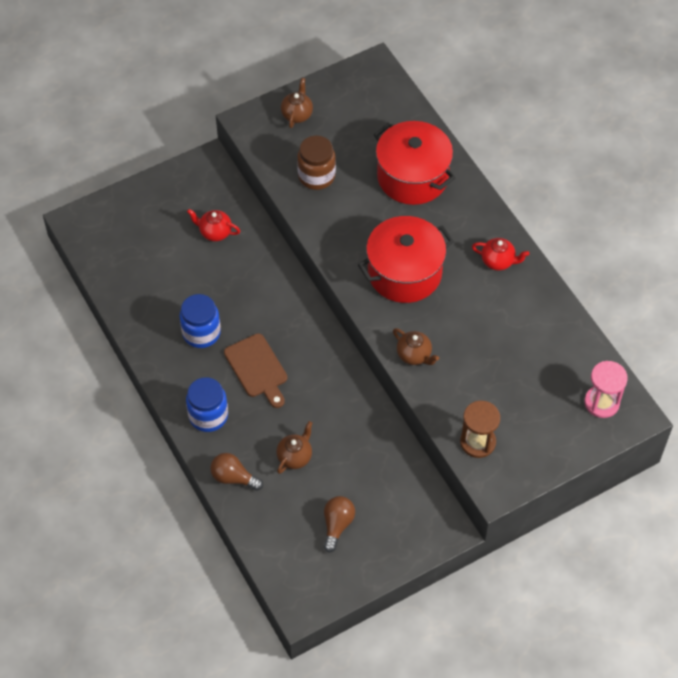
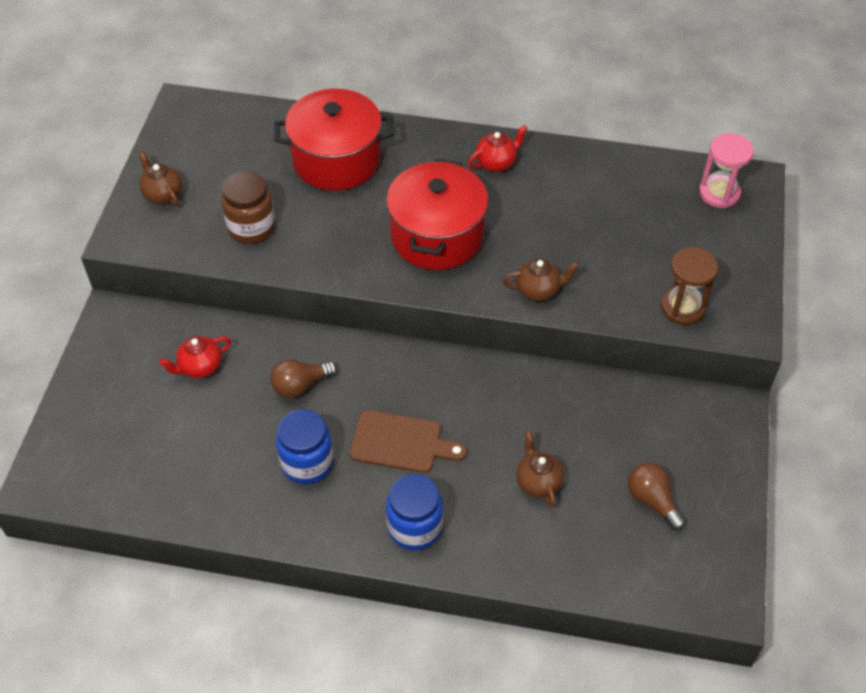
camera: 50 degrees left, 5 degrees down
brown light bulb [210,453,263,491] -> brown light bulb moved to [270,359,337,398]

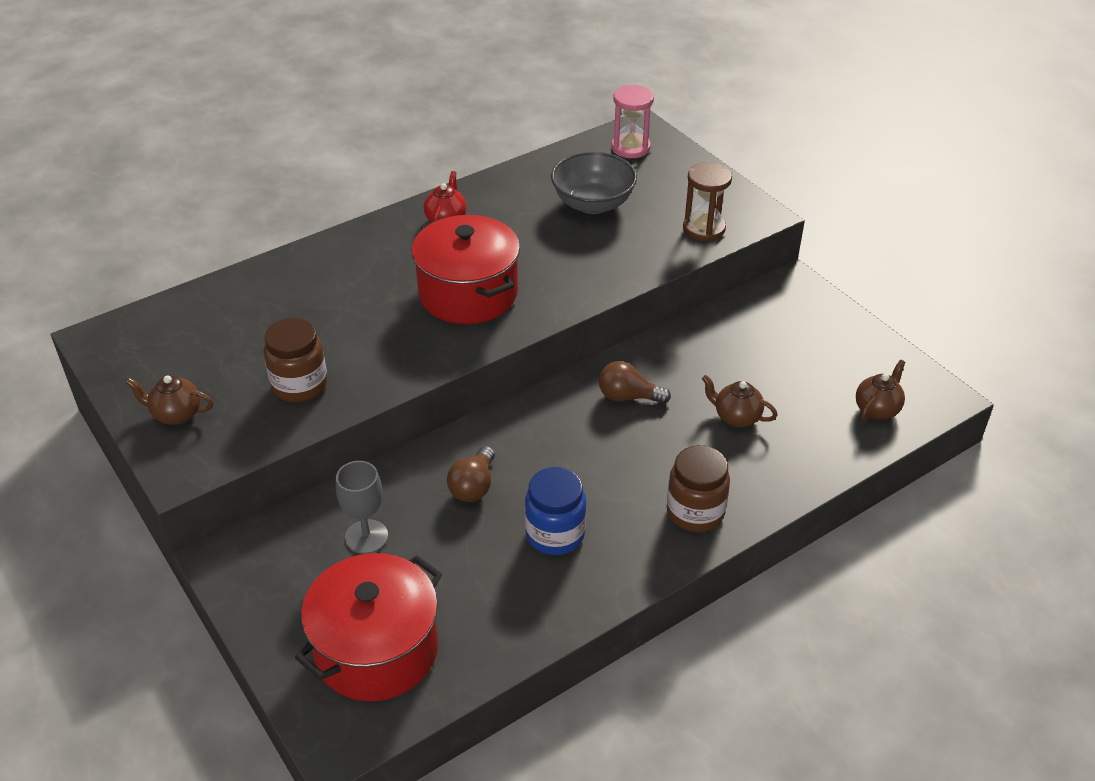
camera: 45 degrees left, 10 degrees down
red teapot [159,336,231,378] -> grey goblet [336,461,388,554]
red pot [274,89,394,190] -> red pot moved to [295,553,442,701]
brown cutting board [349,410,467,473] -> none
blue jar [386,474,443,550] -> brown jar [667,445,730,532]
brown teapot [503,259,579,301] -> brown teapot moved to [856,360,905,421]
brown light bulb [628,462,685,531] -> brown light bulb moved to [599,361,671,404]
none -> grey bowl [551,152,637,214]

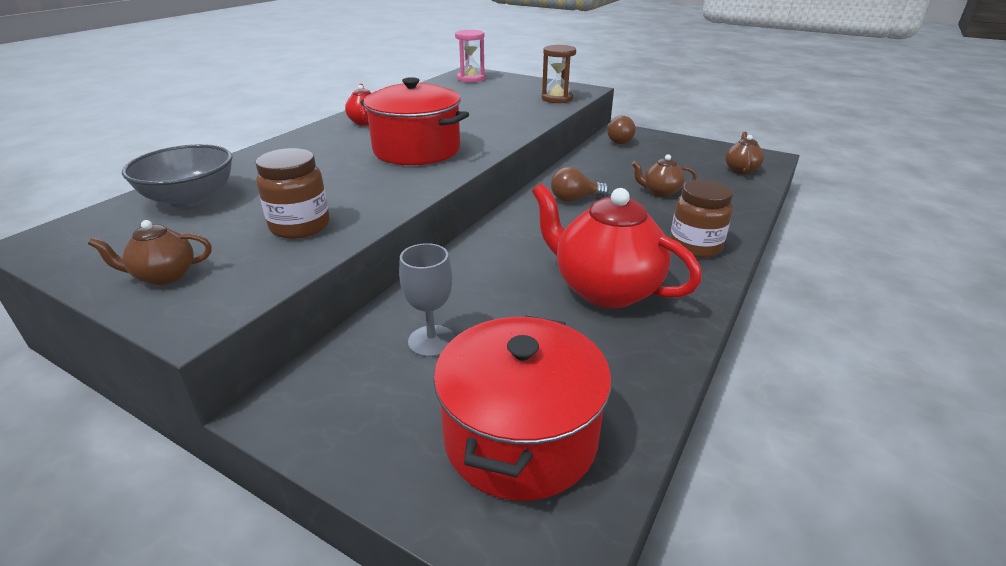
camera: 25 degrees left, 10 degrees down
brown light bulb [447,446,495,502] -> brown light bulb moved to [607,116,636,144]
blue jar [525,467,586,555] -> red teapot [532,183,702,308]
grey bowl [551,152,637,214] -> grey bowl moved to [122,144,233,208]

